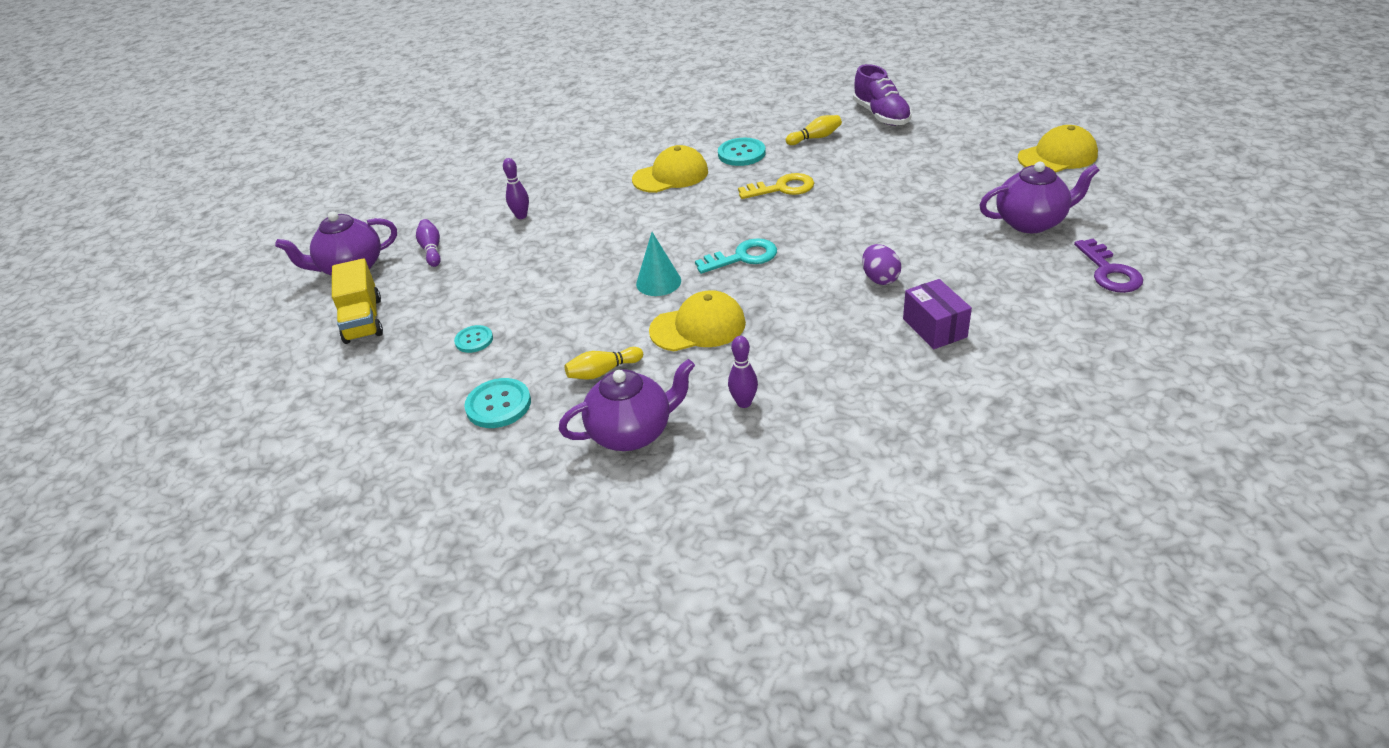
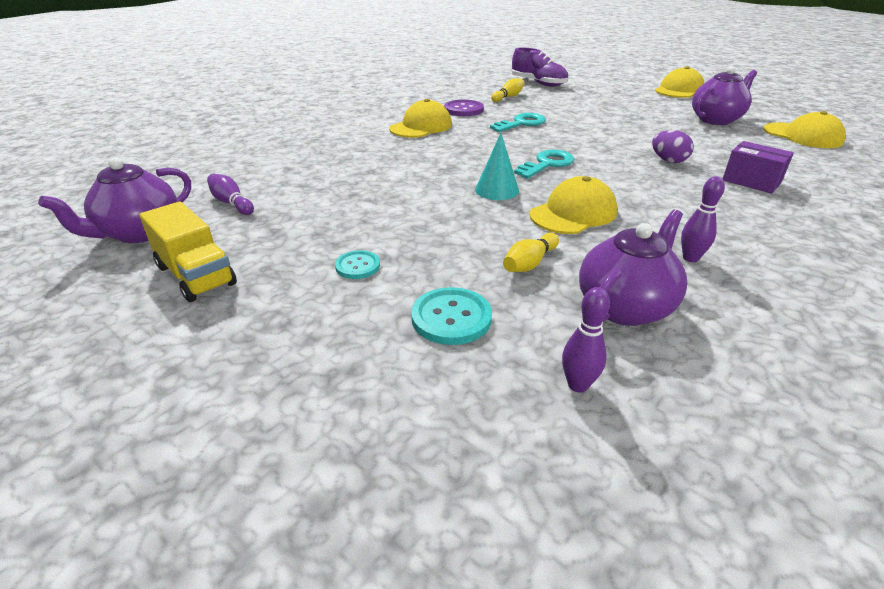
camera: 30 degrees left, 5 degrees down
purple bowling pin [503,158,529,219] -> purple bowling pin moved to [562,287,610,393]
turquoise button [718,138,766,166] -> purple button [444,100,484,116]
yellow key [738,173,814,199] -> turquoise key [490,113,546,132]
purple key [1074,239,1143,293] -> yellow cap [763,111,846,148]

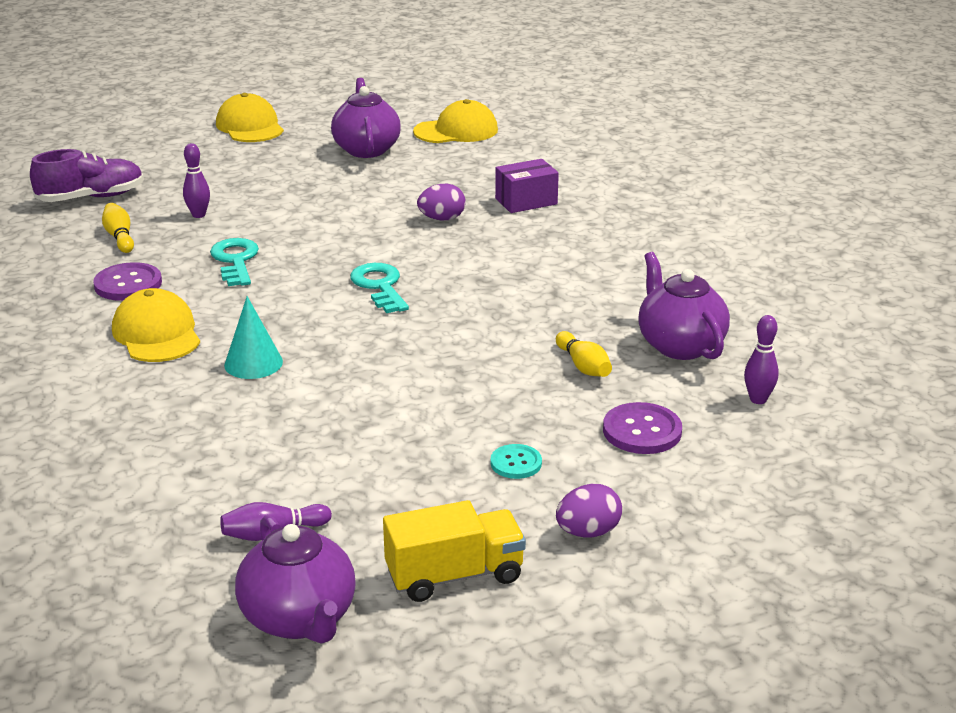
camera: 65 degrees left, 5 degrees down
turquoise button [411,287,492,345] -> purple button [603,402,682,454]
turquoise cone [475,133,519,200] -> turquoise cone moved to [224,296,283,379]
yellow cap [529,176,617,234] -> none
purple bowling pin [681,176,725,262] -> purple bowling pin moved to [183,143,210,218]
none -> purple egg [556,483,622,538]

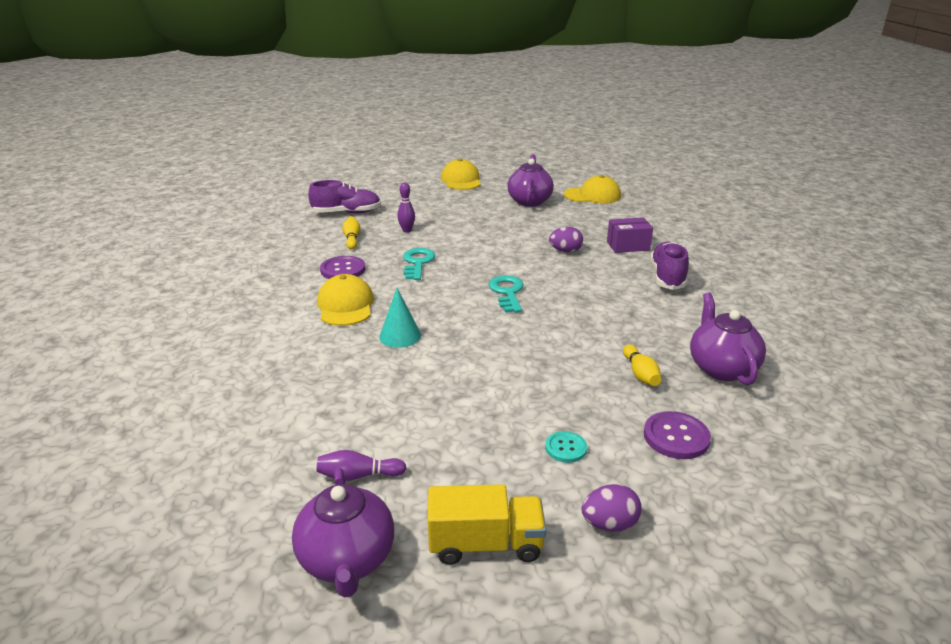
camera: 15 degrees right, 0 degrees up
purple bowling pin [744,315,779,404] -> none
none -> purple shoe [650,242,689,290]

